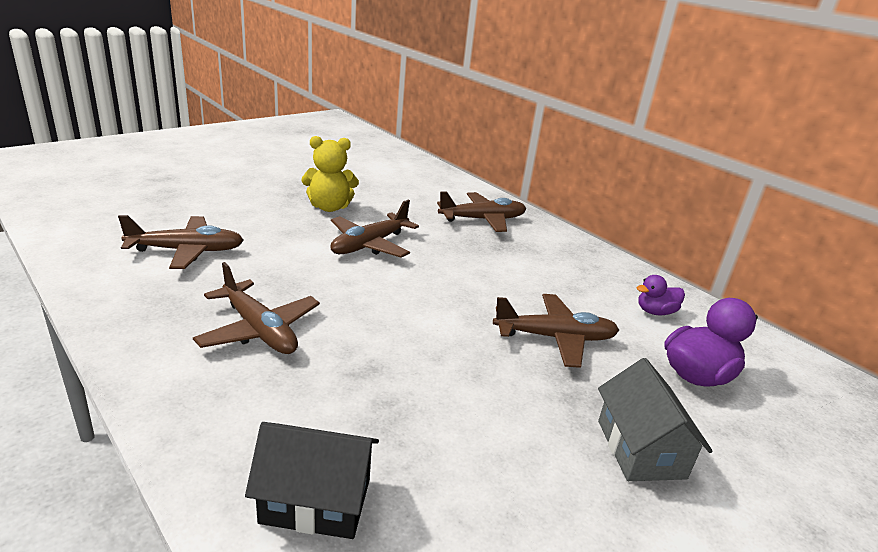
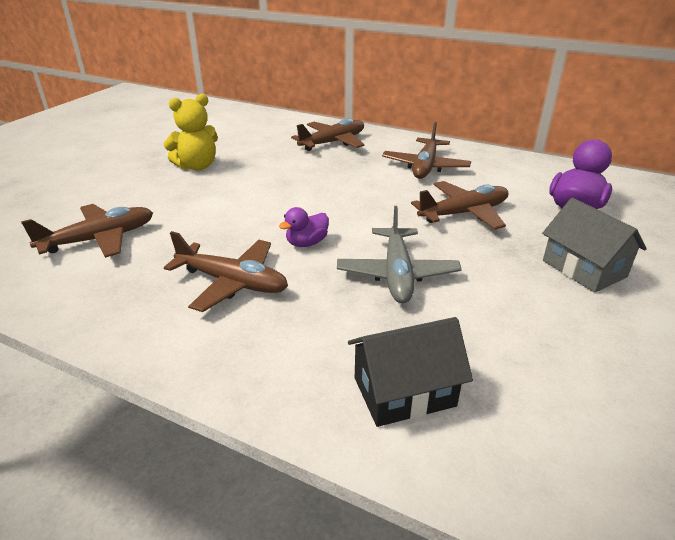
camera: 20 degrees left, 5 degrees up
brown plane [330,200,419,258] -> brown plane moved to [382,122,471,179]
purple duck [637,275,685,315] -> purple duck moved to [279,207,329,247]
none -> grey plane [337,206,462,303]

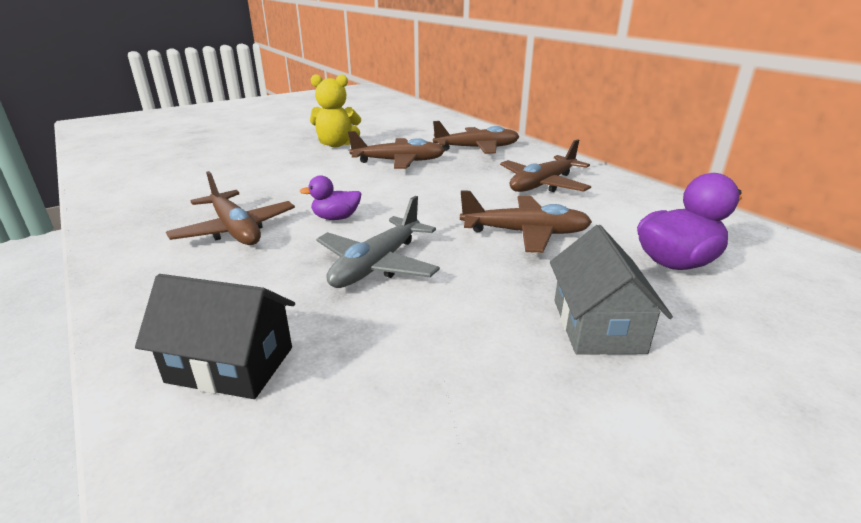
camera: 30 degrees right, 5 degrees down
brown plane [21,204,153,258] -> brown plane moved to [348,131,445,169]

